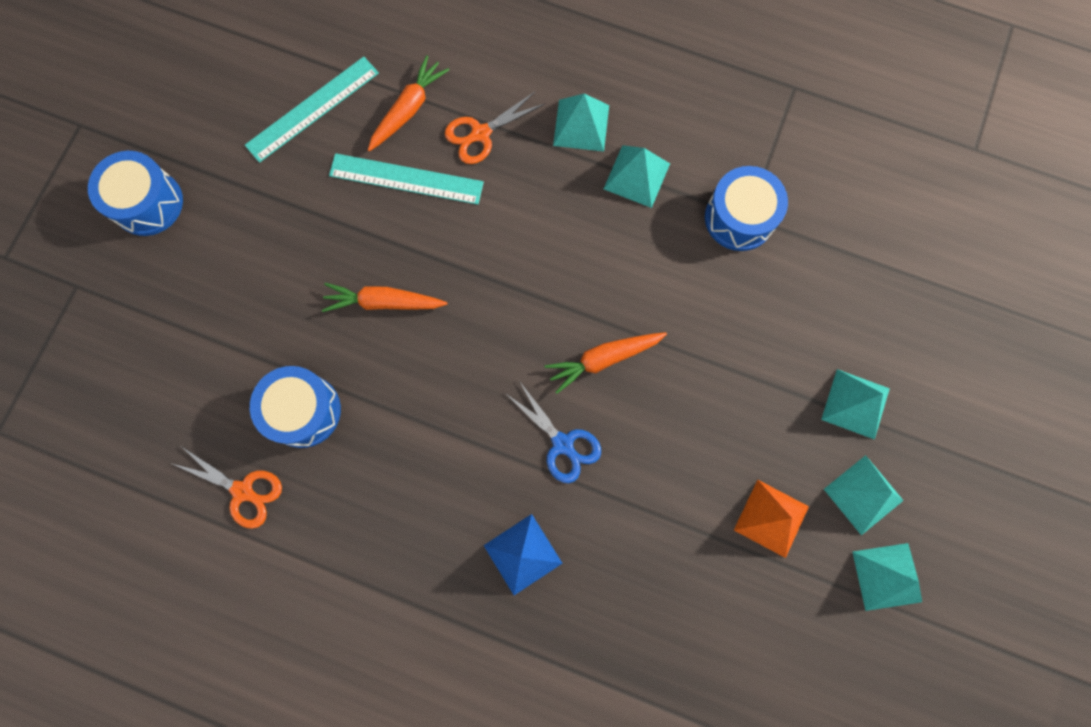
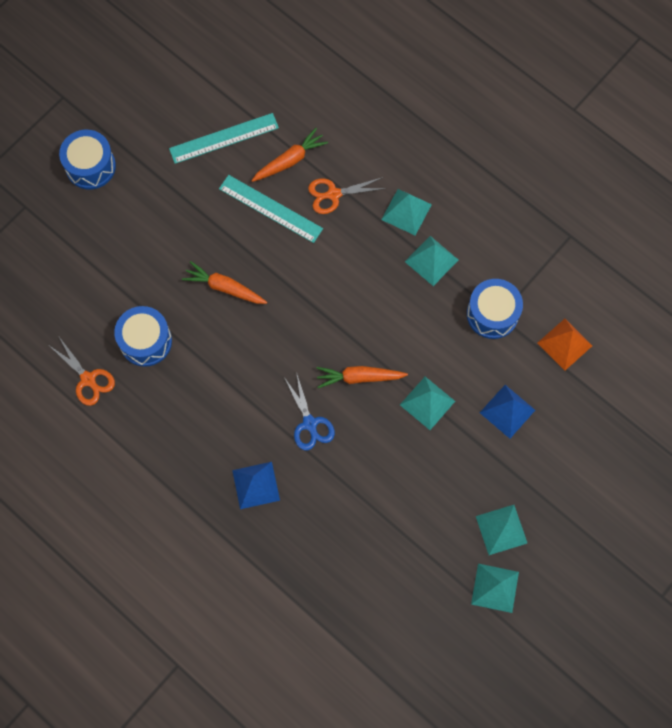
camera: 20 degrees right, 5 degrees down
orange pyramid [734,480,809,558] -> orange pyramid moved to [538,319,592,371]
turquoise pyramid [821,369,890,440] -> turquoise pyramid moved to [400,377,455,430]
none -> blue pyramid [480,385,535,439]

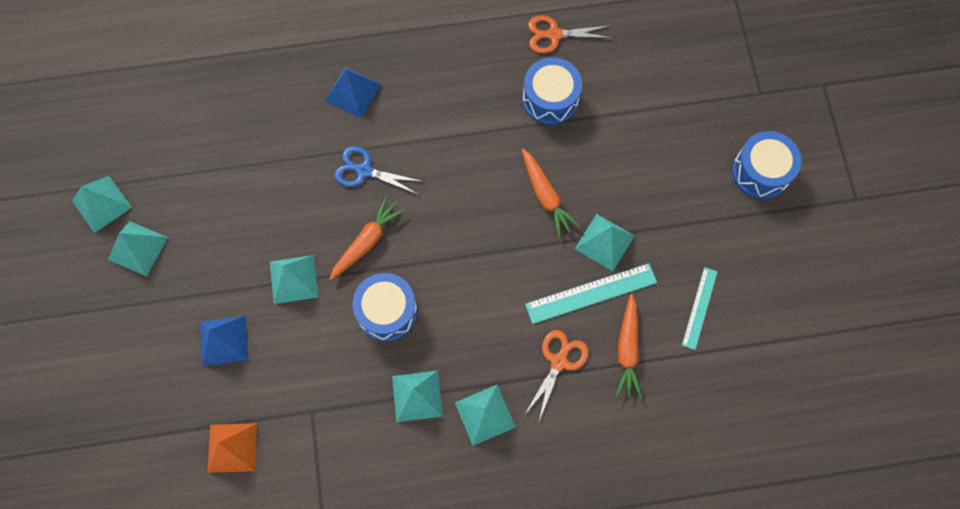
camera: 130 degrees right, 0 degrees up
turquoise ruler [169,113,279,164] -> turquoise ruler [682,267,718,350], size x0.64
orange carrot [182,261,267,304] -> orange carrot turned 90 degrees clockwise [522,149,581,238]
blue drum [467,279,523,339] -> blue drum moved to [352,273,417,341]
none -> turquoise pyramid [575,214,634,271]

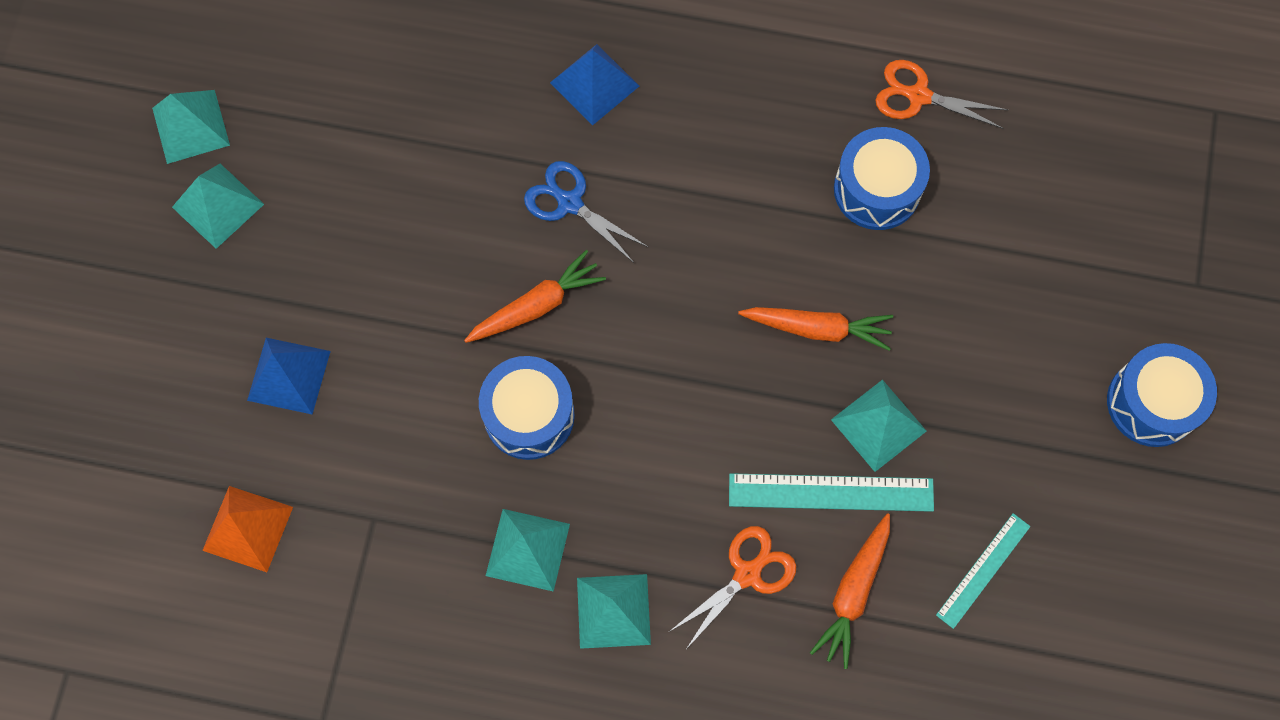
camera: 20 degrees right, 0 degrees up
turquoise pyramid [270,255,318,304] -> none
orange carrot [522,149,581,238] -> orange carrot turned 75 degrees counterclockwise [738,307,893,351]

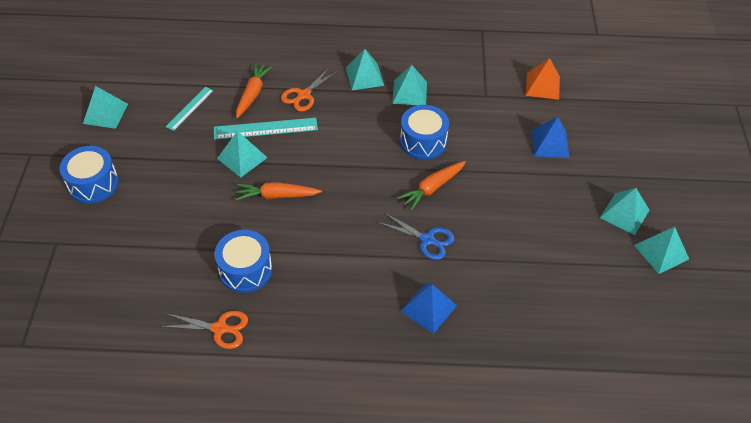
camera: 170 degrees right, 20 degrees down
none -> turquoise pyramid [83,86,128,129]

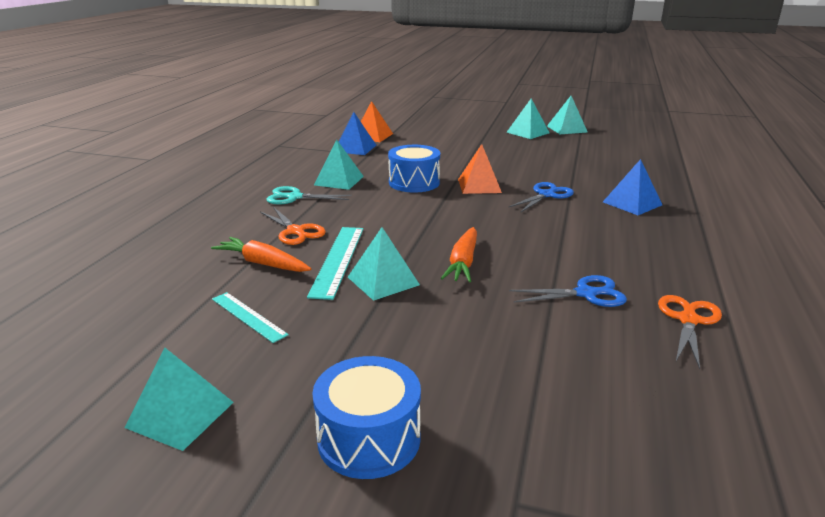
camera: 75 degrees left, 25 degrees down
blue drum [215,230,272,293] -> blue scissors [509,275,627,307]
turquoise pyramid [346,49,384,90] -> turquoise scissors [266,186,352,205]
orange carrot [398,161,466,211] -> orange pyramid [458,144,502,194]
blue pyramid [532,117,569,158] -> blue pyramid moved to [339,112,376,155]

